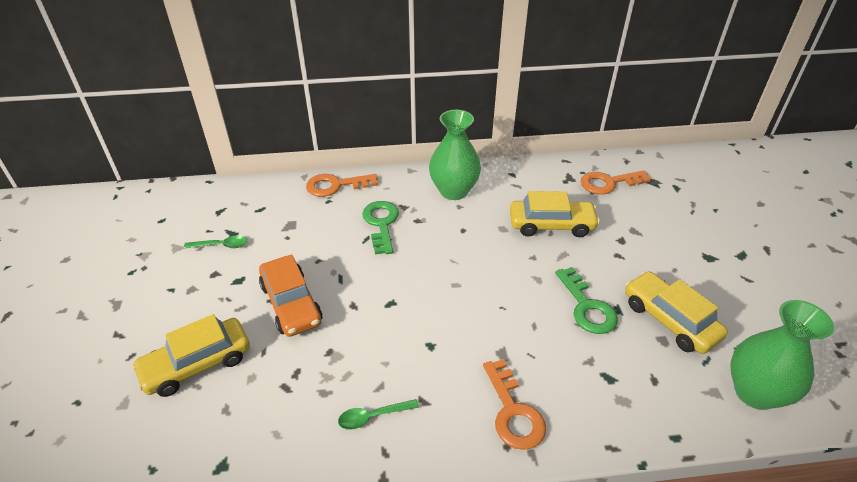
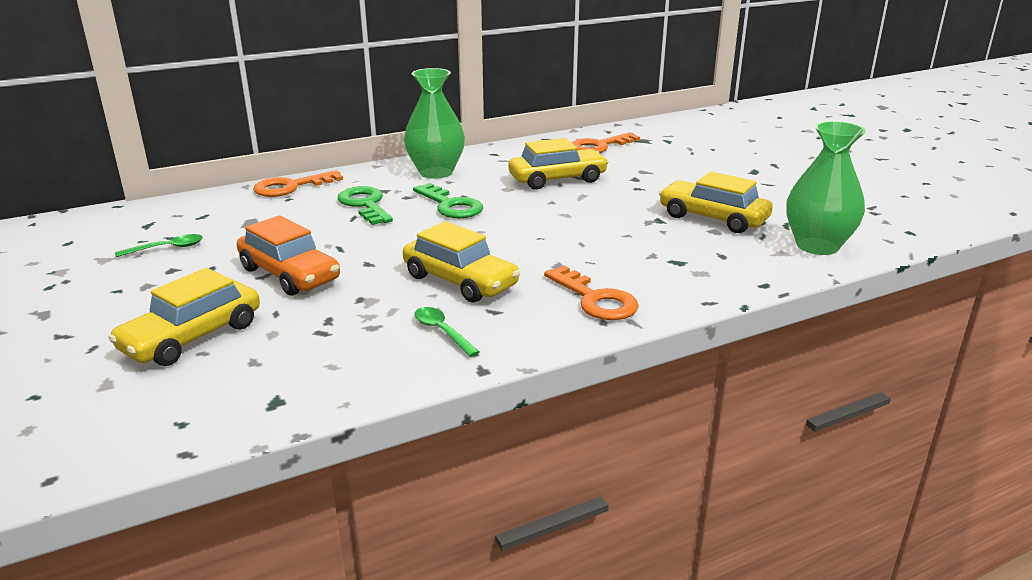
camera: 20 degrees left, 15 degrees down
green spoon [338,399,419,430] -> green spoon turned 90 degrees clockwise [414,307,479,357]
green key [555,267,618,334] -> green key moved to [413,183,483,218]
none -> yellow car [403,221,520,303]

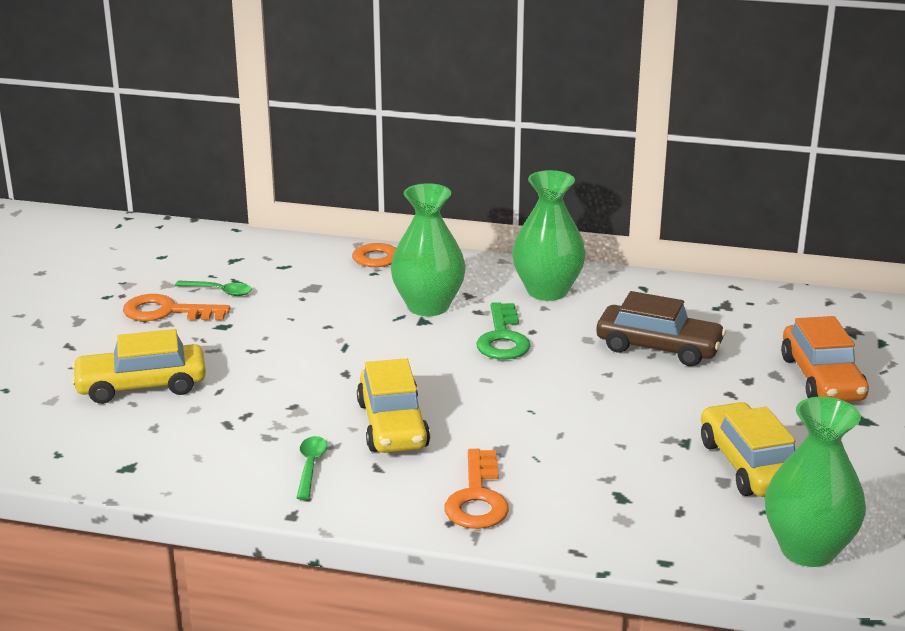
camera: 40 degrees right, 0 degrees up
orange car [237,215,340,296] -> orange car moved to [781,316,869,402]
green key [338,186,393,225] -> green vase [391,183,466,316]
yellow car [509,138,609,190] -> brown car [596,291,726,366]
orange key [571,132,640,153] -> orange key moved to [123,294,230,321]

